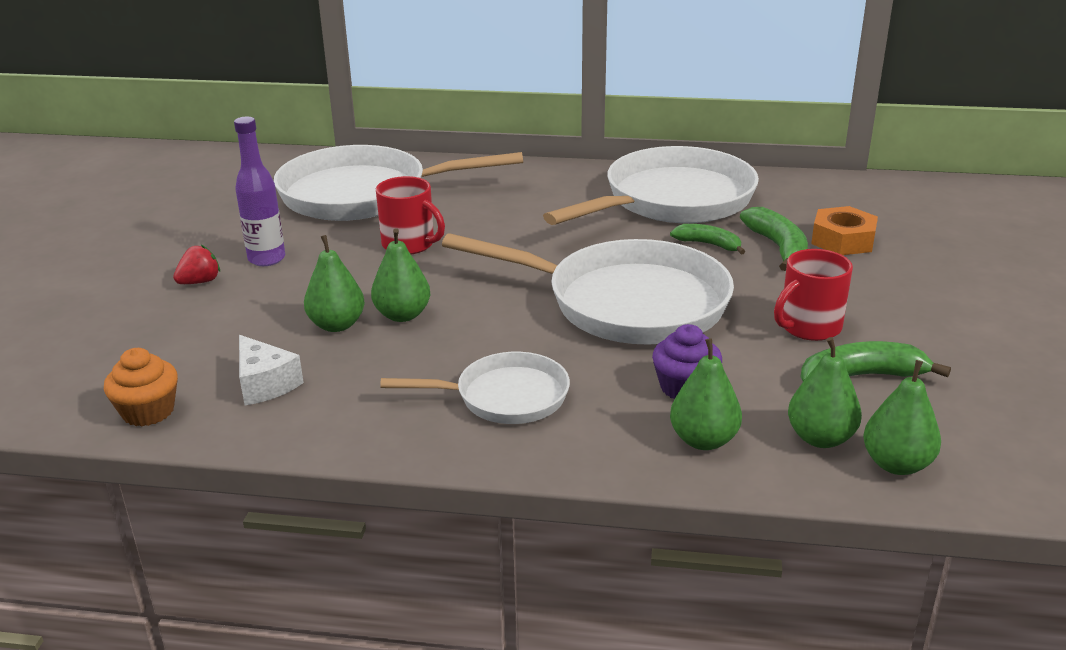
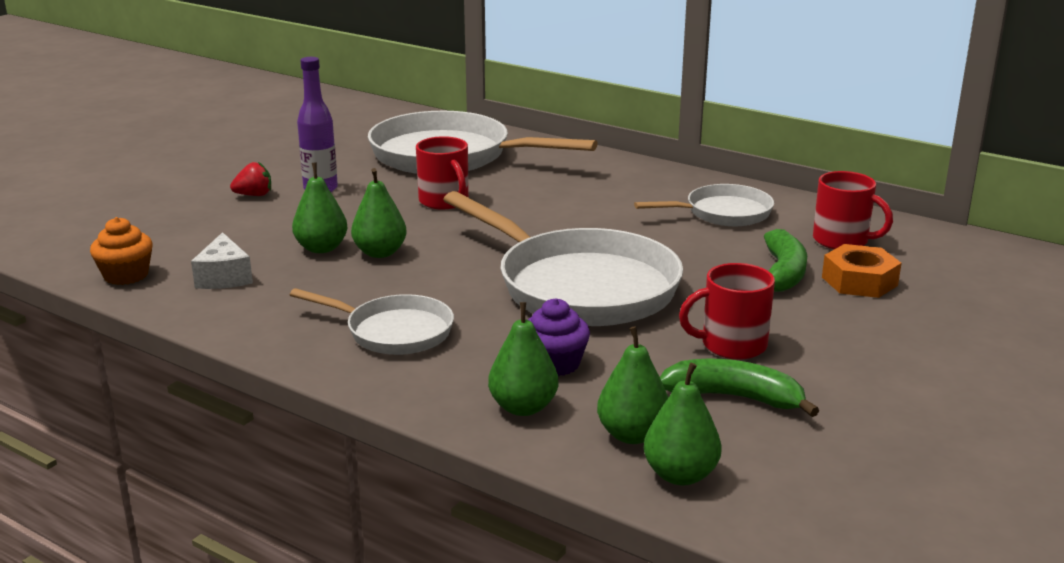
camera: 25 degrees right, 5 degrees down
white pan [543,146,759,225] -> white pan [634,184,774,226], size x0.54
green banana [670,224,745,254] -> none
none -> red mug [813,171,893,249]

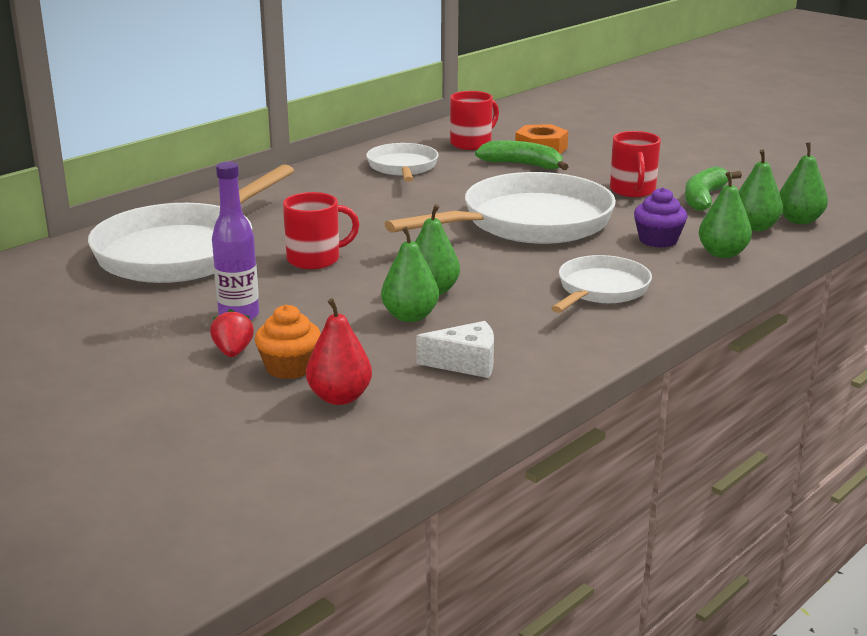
camera: 80 degrees left, 0 degrees up
orange cupcake [90,217,153,285] -> orange cupcake moved to [255,305,321,379]
none -> red pear [306,298,372,405]

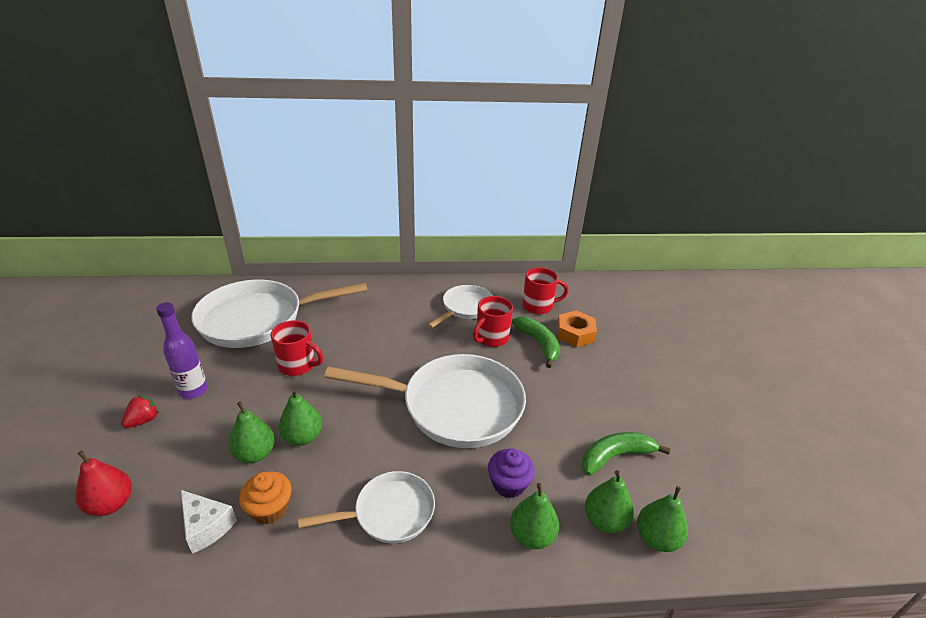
camera: 40 degrees right, 10 degrees up
orange cupcake [255,305,321,379] -> orange cupcake moved to [239,471,291,524]
red mug [610,131,661,197] -> red mug moved to [473,296,513,347]

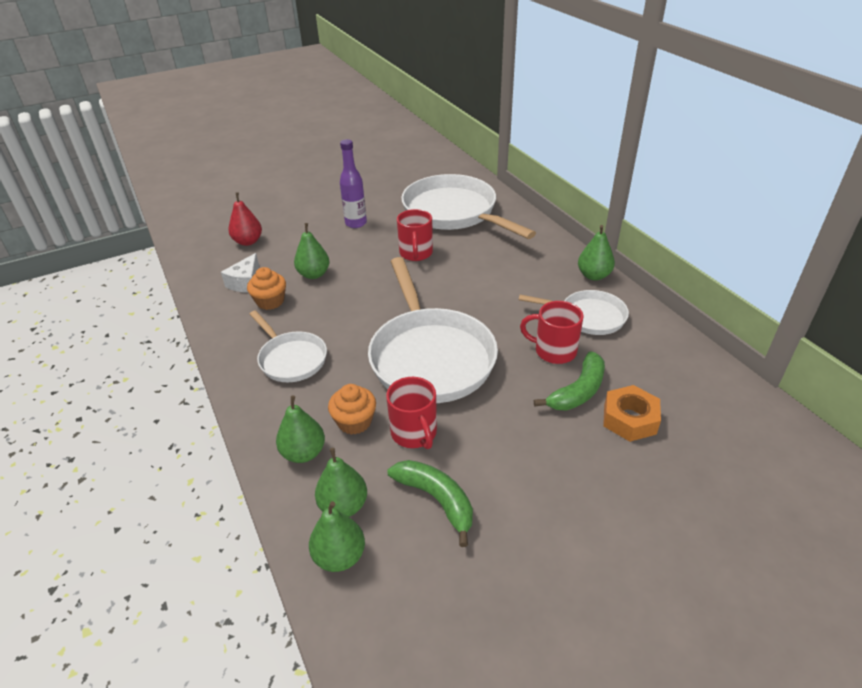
camera: 70 degrees right, 5 degrees up
red strawberry [121,395,159,428] -> none
green pear [279,389,322,446] -> green pear moved to [578,225,615,281]
purple cupcake [488,449,535,498] -> orange cupcake [328,384,376,435]
red mug [522,267,569,314] -> red mug moved to [386,377,437,449]

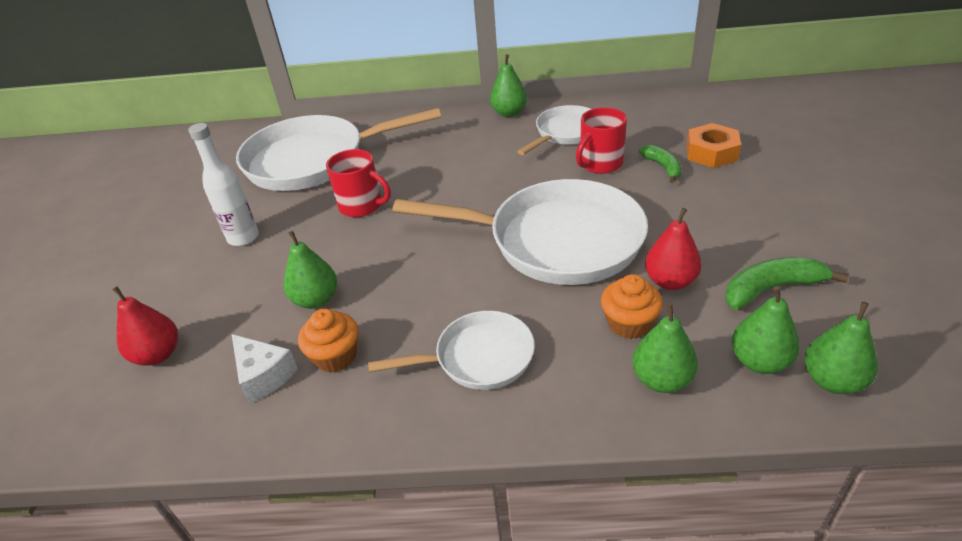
camera: 60 degrees left, 0 degrees up
purple bottle [340,139,367,228] -> white bottle [189,123,259,246]
red mug [386,377,437,449] -> red pear [645,208,702,290]
green banana [534,351,605,411] -> green banana [638,145,682,183], size x0.66

